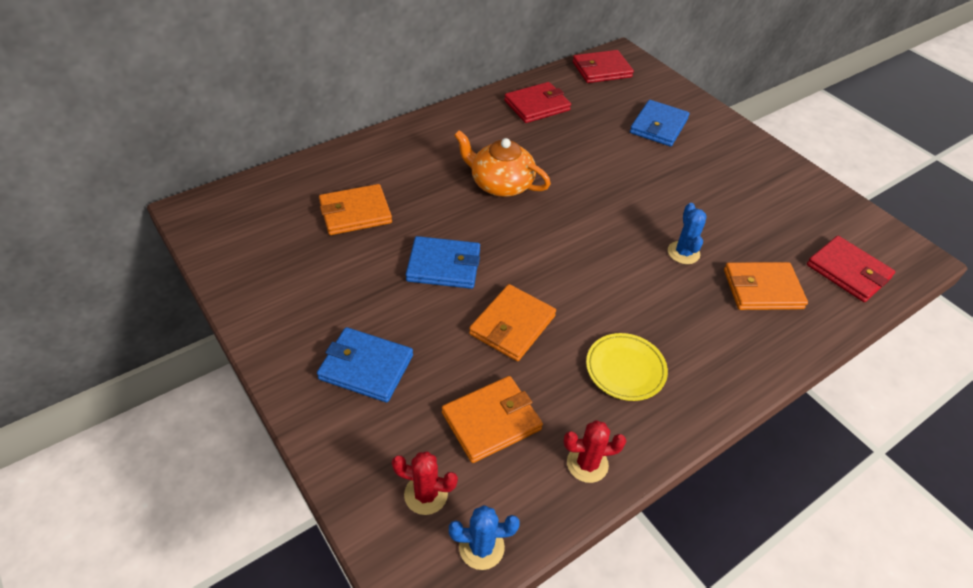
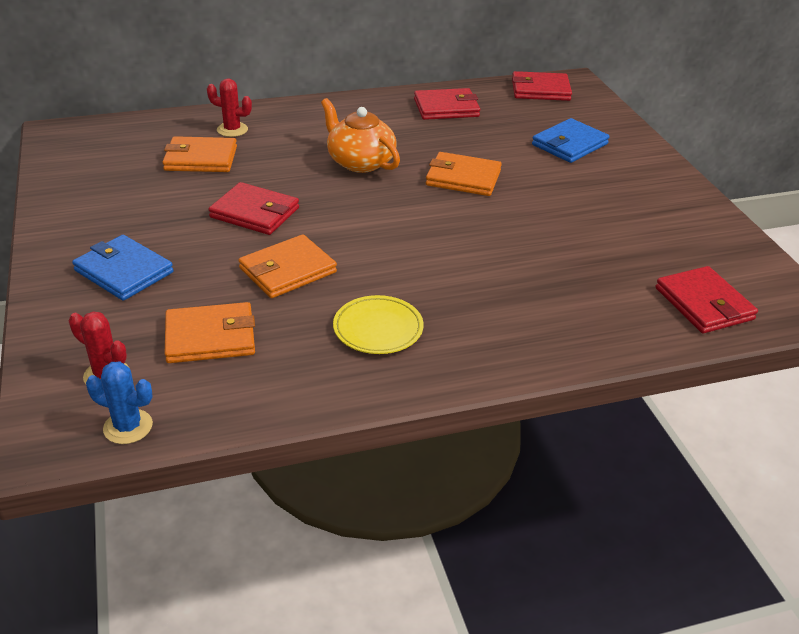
camera: 20 degrees right, 10 degrees down
blue wallet [406,236,480,289] -> red wallet [209,182,299,235]
red cactus [564,420,626,483] -> red cactus moved to [207,79,252,137]
blue cactus [668,203,707,264] -> none
orange wallet [724,262,808,310] -> orange wallet moved to [426,152,502,196]

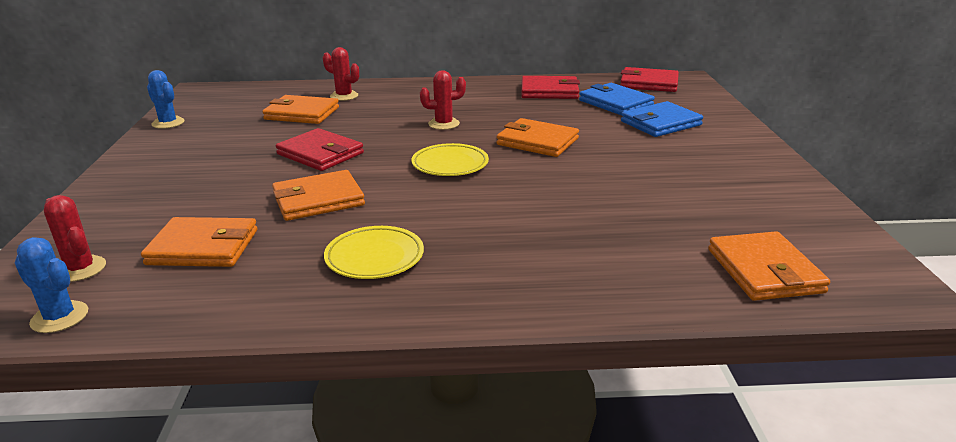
camera: 15 degrees right, 10 degrees down
blue wallet [72,235,174,301] -> blue wallet moved to [579,83,655,115]
orange teapot [321,98,400,173] -> red cactus [420,70,466,130]
red wallet [655,266,758,333] -> orange wallet [708,231,830,301]
none -> blue cactus [147,70,185,129]
none -> yellow plate [411,143,489,176]

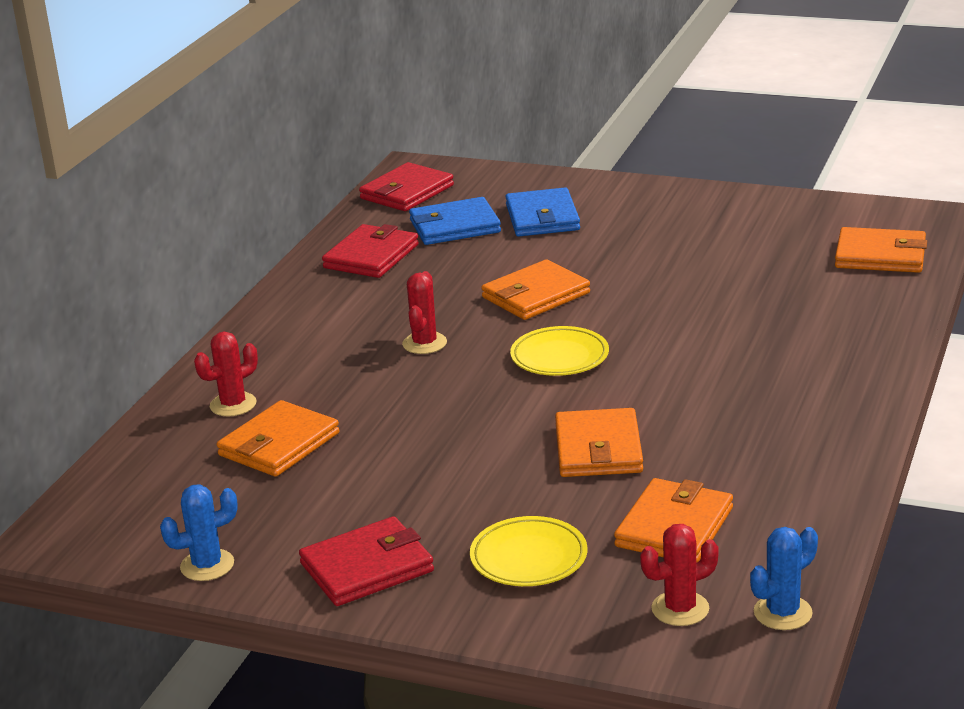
camera: 65 degrees left, 0 degrees up
red wallet [276,128,364,171] -> red wallet moved to [299,516,434,606]
yellow plate [324,226,424,279] -> yellow plate moved to [470,516,587,586]

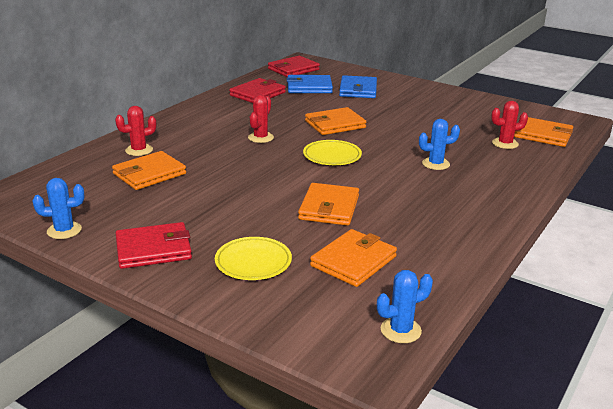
camera: 10 degrees right, 0 degrees up
red cactus [640,524,719,626] -> red cactus moved to [491,101,528,149]
none -> blue cactus [419,119,460,170]

